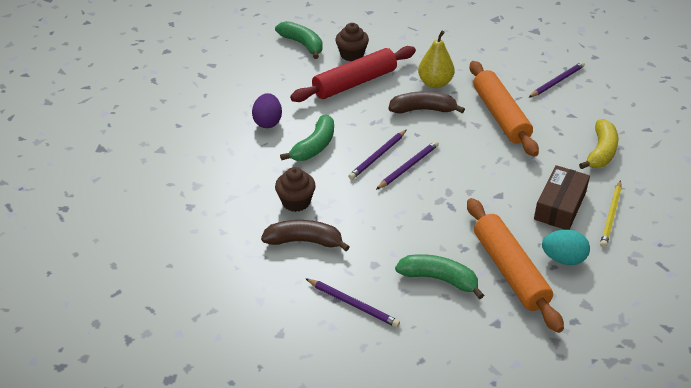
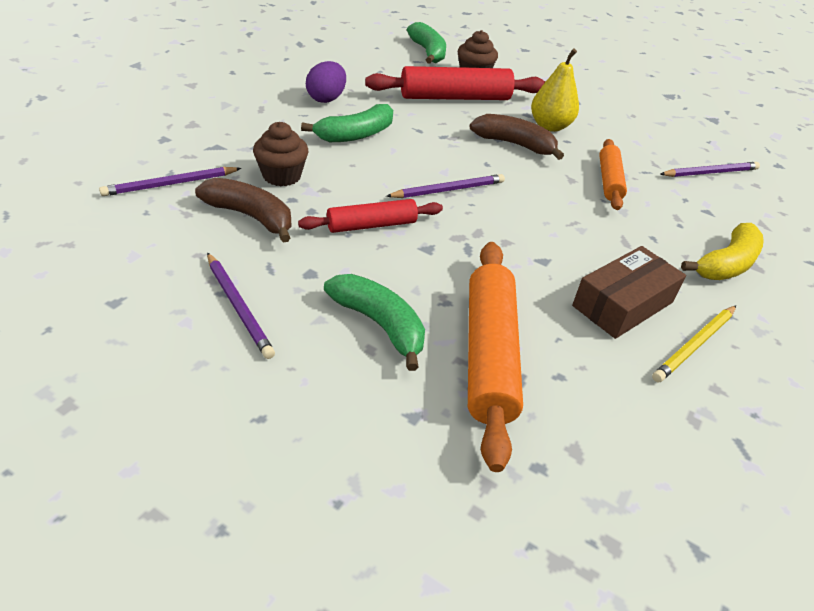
camera: 20 degrees right, 0 degrees up
purple pencil [348,130,406,180] -> purple pencil moved to [99,167,241,196]
orange rolling pin [469,61,539,157] -> orange rolling pin [599,139,627,210], size x0.60
turquoise egg [542,230,590,265] -> none
none -> red rolling pin [298,199,443,233]

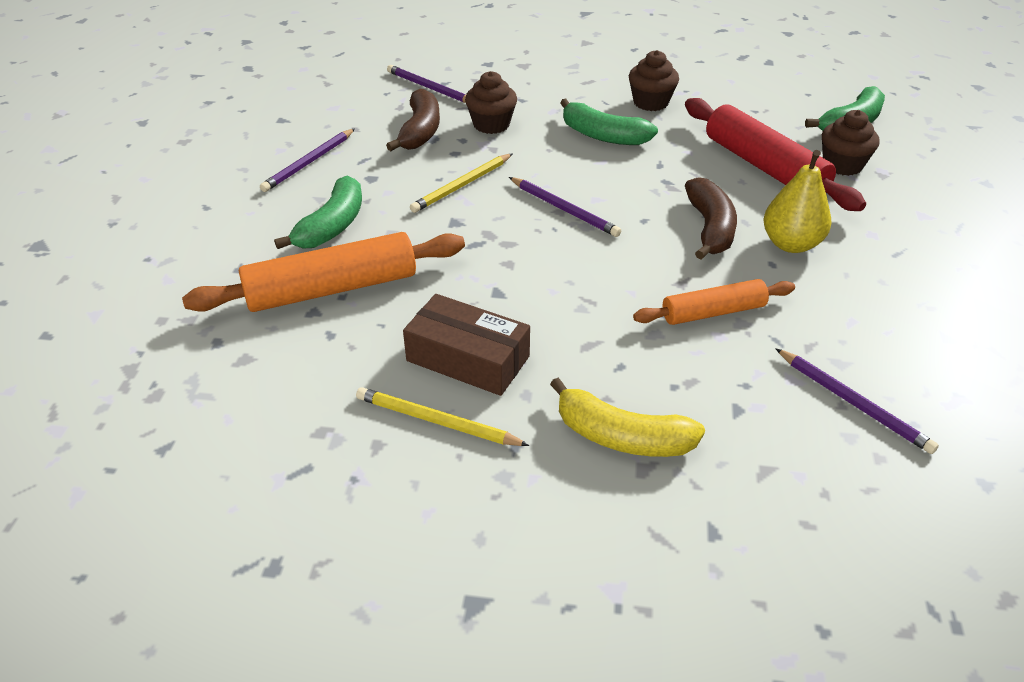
camera: 70 degrees right, 0 degrees up
red rolling pin [298,199,443,233] -> yellow pencil [410,153,513,213]
purple egg [306,61,346,103] -> brown cupcake [629,50,679,111]

